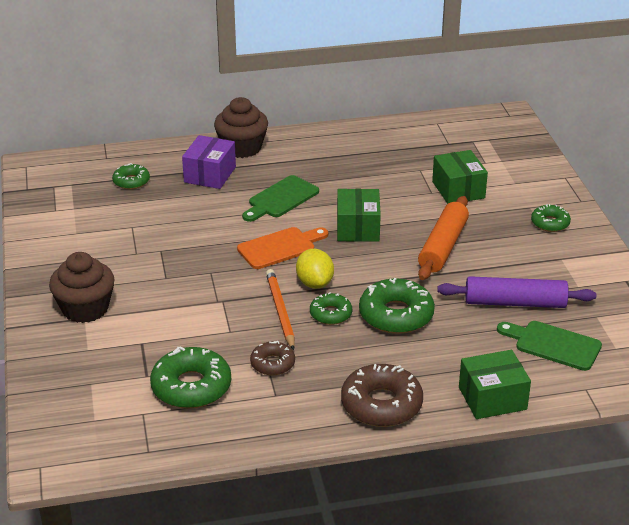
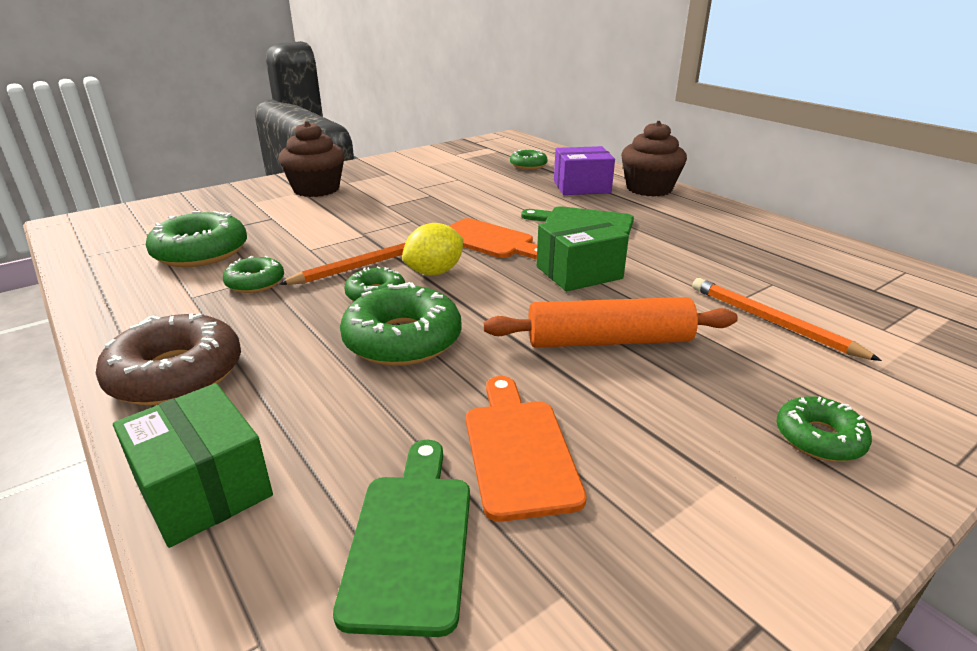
camera: 65 degrees right, 5 degrees down
brown donut [250,341,295,376] -> green donut [223,256,284,293]
green box [432,150,488,204] -> orange pencil [692,278,882,361]
purple rolling pin [437,276,596,308] -> orange cutting board [466,376,587,522]

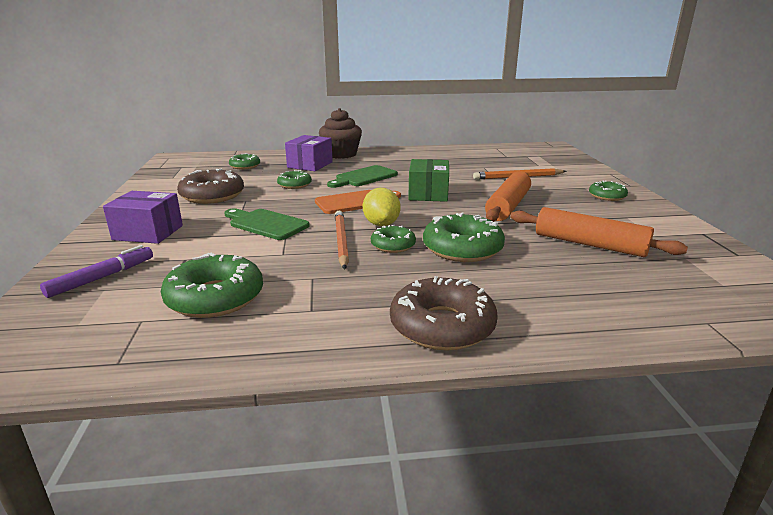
camera: 60 degrees left, 5 degrees down
green box [113,383,273,548] -> none
green donut [223,256,284,293] -> green donut moved to [277,170,312,189]
brown cupcake [279,121,344,197] -> purple box [103,191,183,244]
green cutting board [333,440,470,637] -> green cutting board moved to [224,208,310,240]
orange cutting board [466,376,587,522] -> orange rolling pin [510,207,688,257]
none -> purple marker [40,245,153,298]
none -> brown donut [177,169,244,204]

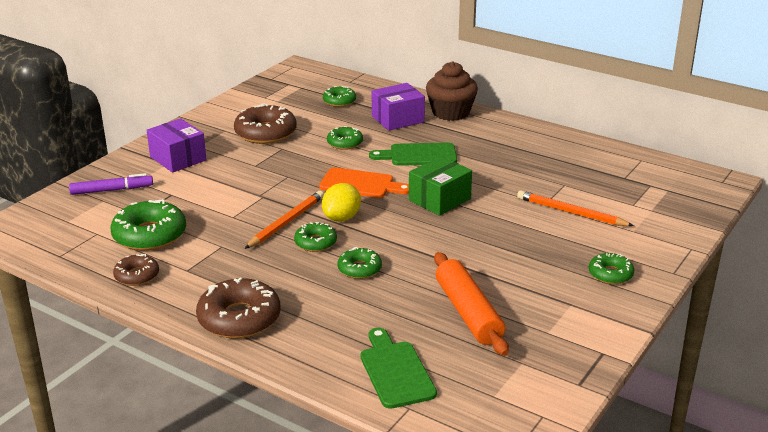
camera: 40 degrees right, 5 degrees up
green cutting board [224,208,310,240] -> green cutting board moved to [361,328,437,409]
green donut [423,213,505,262] -> green donut [337,247,382,279], size x0.57
orange rolling pin [485,171,531,222] -> none
none -> brown donut [113,254,159,286]

